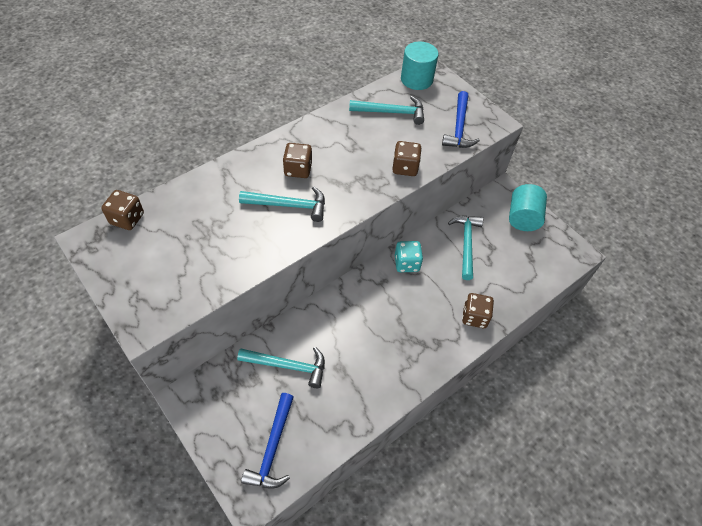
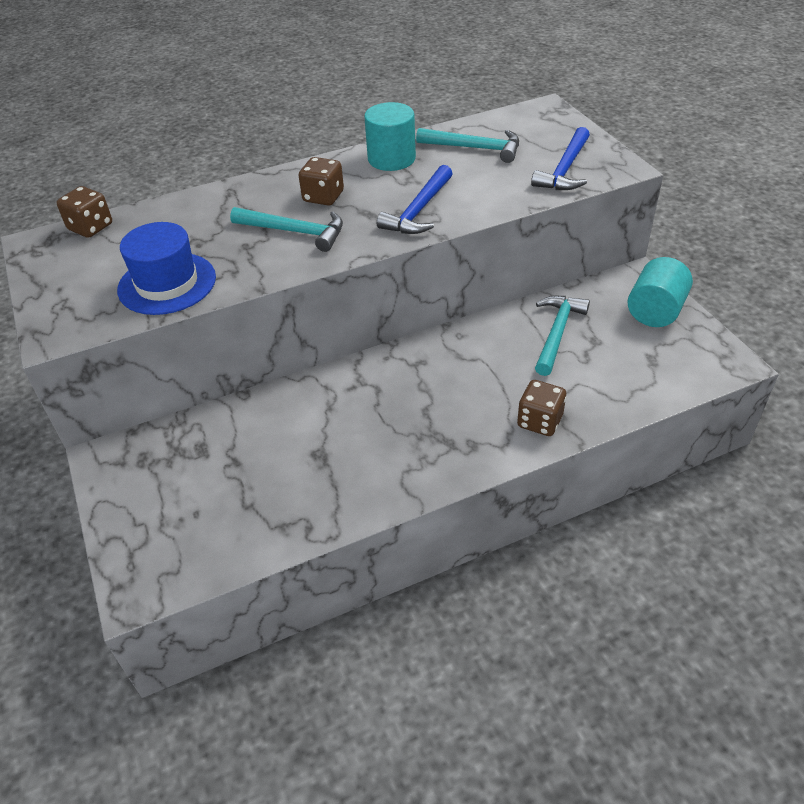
camera: 20 degrees right, 10 degrees down
turquoise hammer [237,347,325,388] -> none
blue hammer [241,393,294,489] -> blue hammer moved to [377,165,453,234]
brown dice [392,141,422,176] -> none
turquoise dice [395,241,423,272] -> none
turquoise cylinder [401,42,438,90] -> turquoise cylinder moved to [364,102,416,171]
none -> blue hat [117,222,216,315]

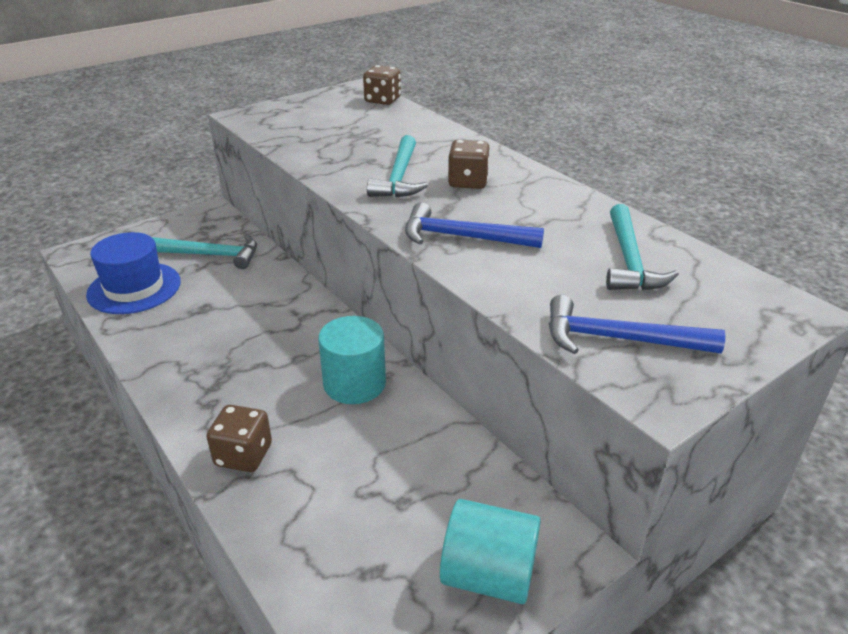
camera: 75 degrees right, 10 degrees down
blue hat [117,222,216,315] -> blue hat moved to [86,232,181,314]
turquoise cylinder [364,102,416,171] -> turquoise cylinder moved to [318,316,386,404]
turquoise hammer [535,296,590,376] -> turquoise hammer moved to [152,235,257,269]

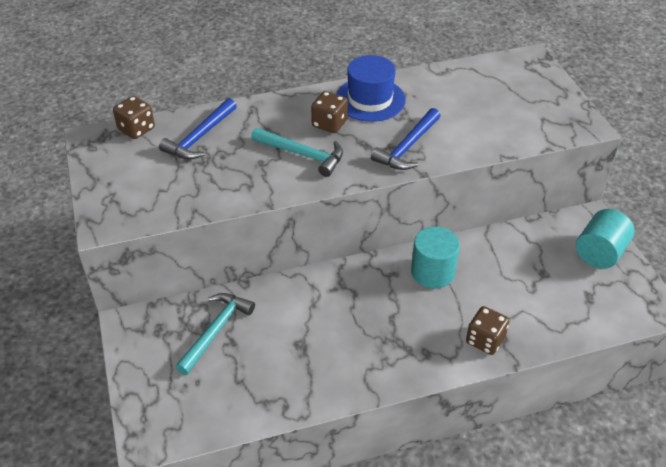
camera: 70 degrees left, 10 degrees up
blue hat [86,232,181,314] -> blue hat moved to [336,55,406,122]
blue hammer [549,295,725,354] -> blue hammer moved to [159,98,237,160]
turquoise hammer [606,204,679,291] -> none

